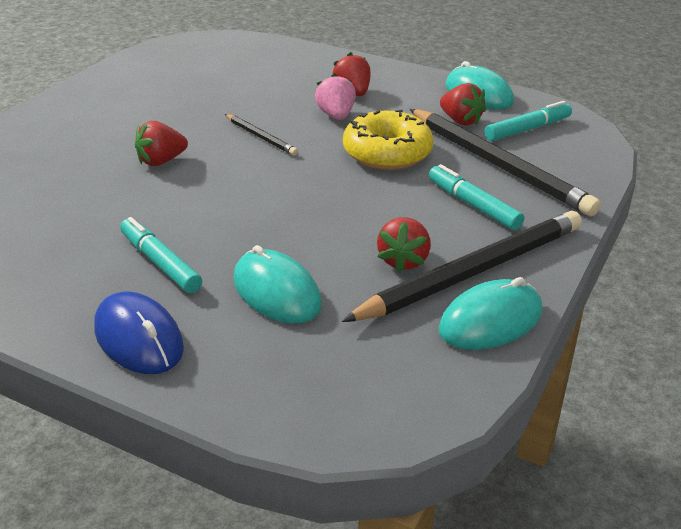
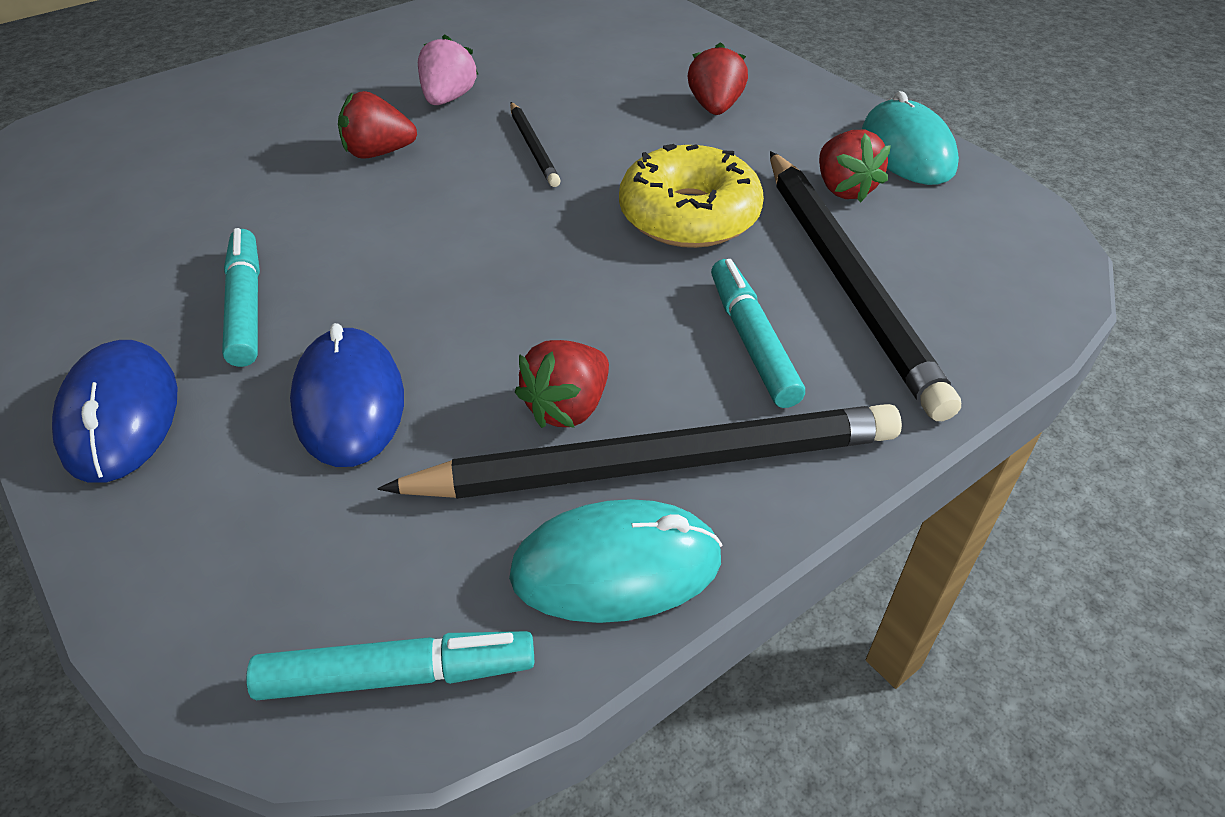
camera: 25 degrees right, 10 degrees up
turquoise mouse [233,245,322,324] -> blue mouse [290,323,404,467]
pink strawberry [315,74,356,120] -> pink strawberry moved to [418,34,479,105]
turquoise marker [484,101,572,141] -> turquoise marker moved to [246,631,534,700]

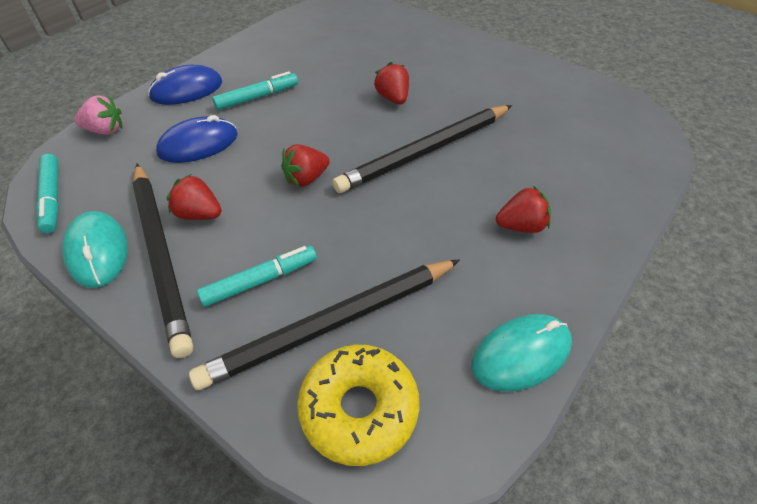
camera: 75 degrees right, 5 degrees up
pink strawberry [418,34,479,105] -> pink strawberry moved to [74,95,122,135]
black pencil [510,102,561,187] -> black pencil [332,105,512,193], size x2.17
yellow donut [619,144,764,248] -> yellow donut moved to [297,345,420,466]
red strawberry [819,130,891,203] -> red strawberry moved to [281,144,330,187]

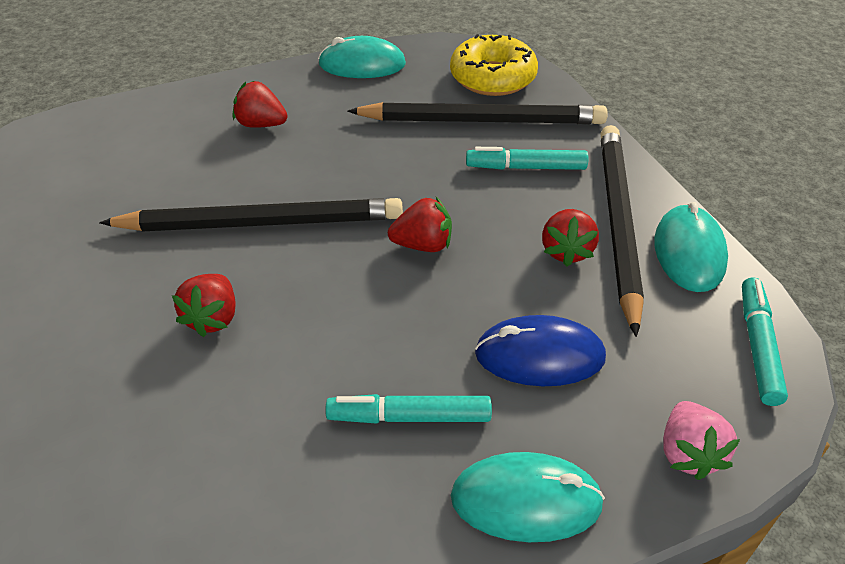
camera: 150 degrees left, 5 degrees down
pink strawberry [74,95,122,135] -> pink strawberry turned 120 degrees counterclockwise [663,401,740,480]
blue mouse [148,65,222,105] -> turquoise mouse [451,452,605,542]
red strawberry [167,174,222,220] -> red strawberry turned 45 degrees clockwise [542,209,599,267]

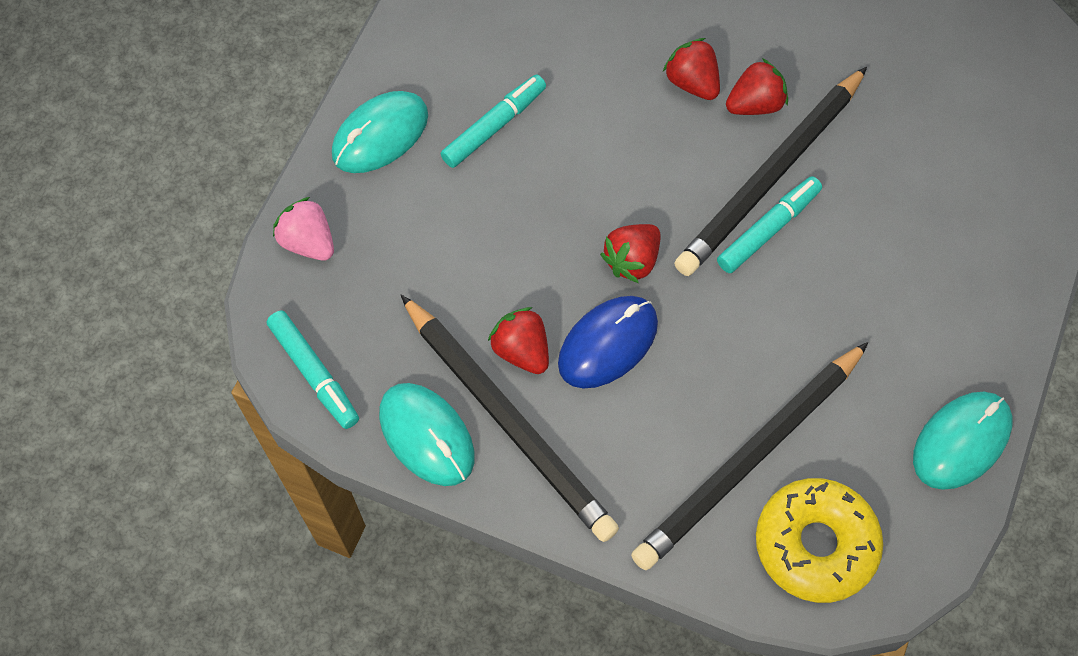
camera: 135 degrees right, 20 degrees up
red strawberry [233,81,287,128] -> red strawberry moved to [726,58,788,115]
turquoise marker [466,147,588,170] -> turquoise marker moved to [717,176,822,273]
blue mouse [475,315,606,386] -> blue mouse moved to [558,296,658,389]

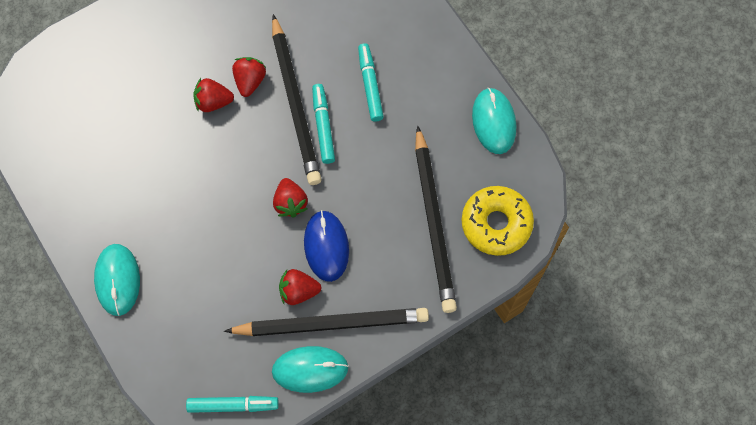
camera: 55 degrees left, 5 degrees up
pink strawberry [273,197,334,261] -> none
turquoise marker [441,74,546,168] -> turquoise marker moved to [358,43,384,122]

